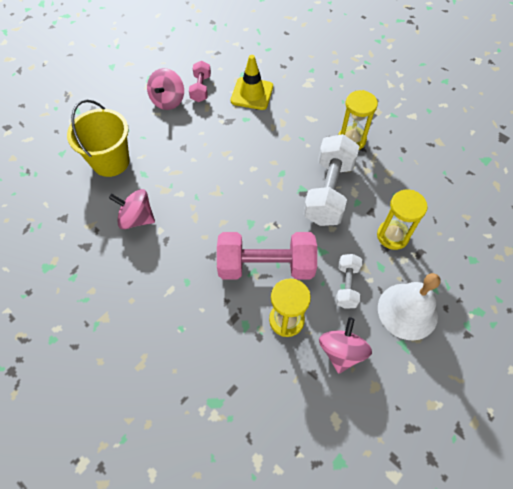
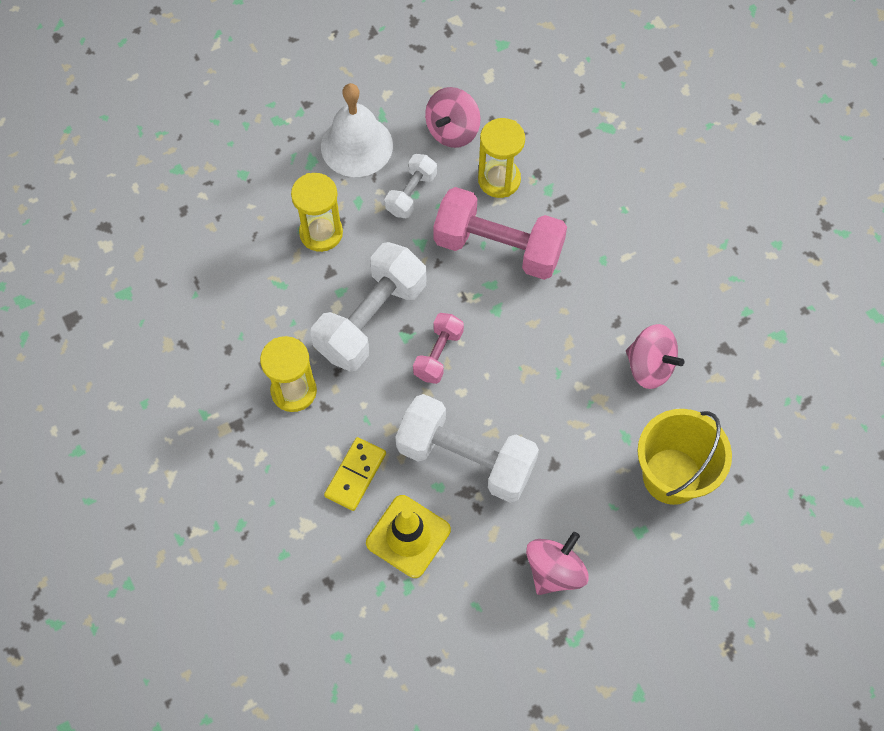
camera: 160 degrees left, 5 degrees up
pink dumbbell [189,61,211,102] -> pink dumbbell moved to [413,313,464,384]
none -> yellow domino [324,437,386,511]
none -> white dumbbell [395,394,539,503]

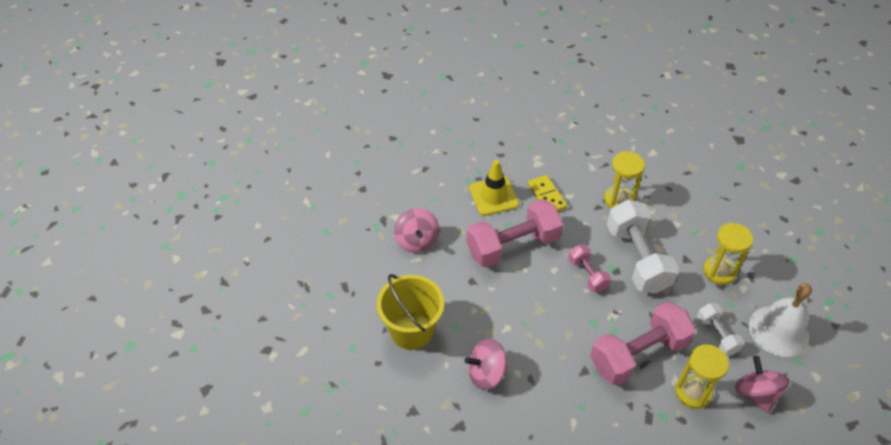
camera: 130 degrees right, 15 degrees down
white dumbbell [395,394,539,503] -> pink dumbbell [466,199,563,267]

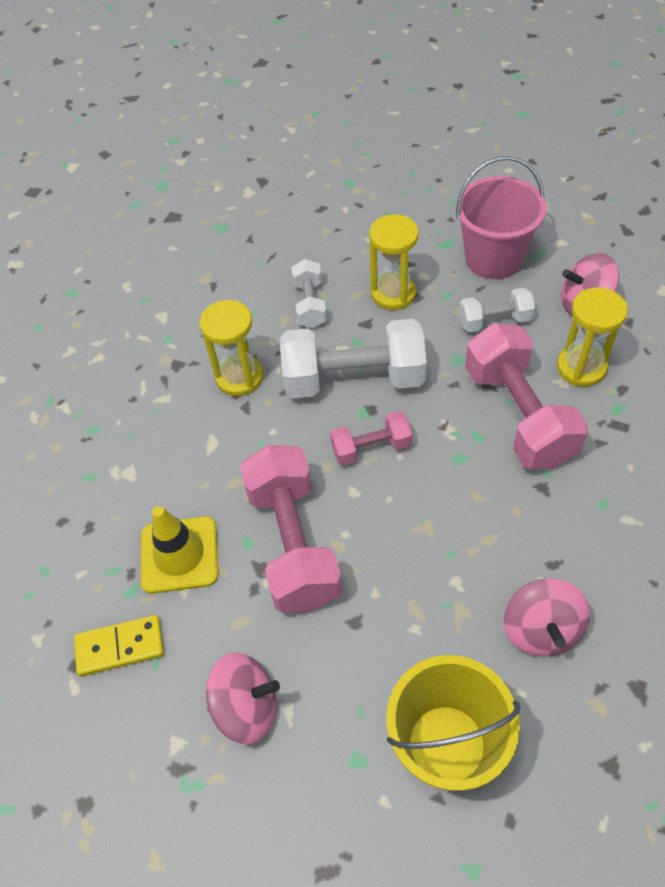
camera: 75 degrees left, 5 degrees up
yellow domino [528,175,567,211] -> yellow domino moved to [74,615,164,676]
white bell [749,283,812,357] -> pink bucket [456,156,547,279]
none -> white dumbbell [292,259,327,328]

